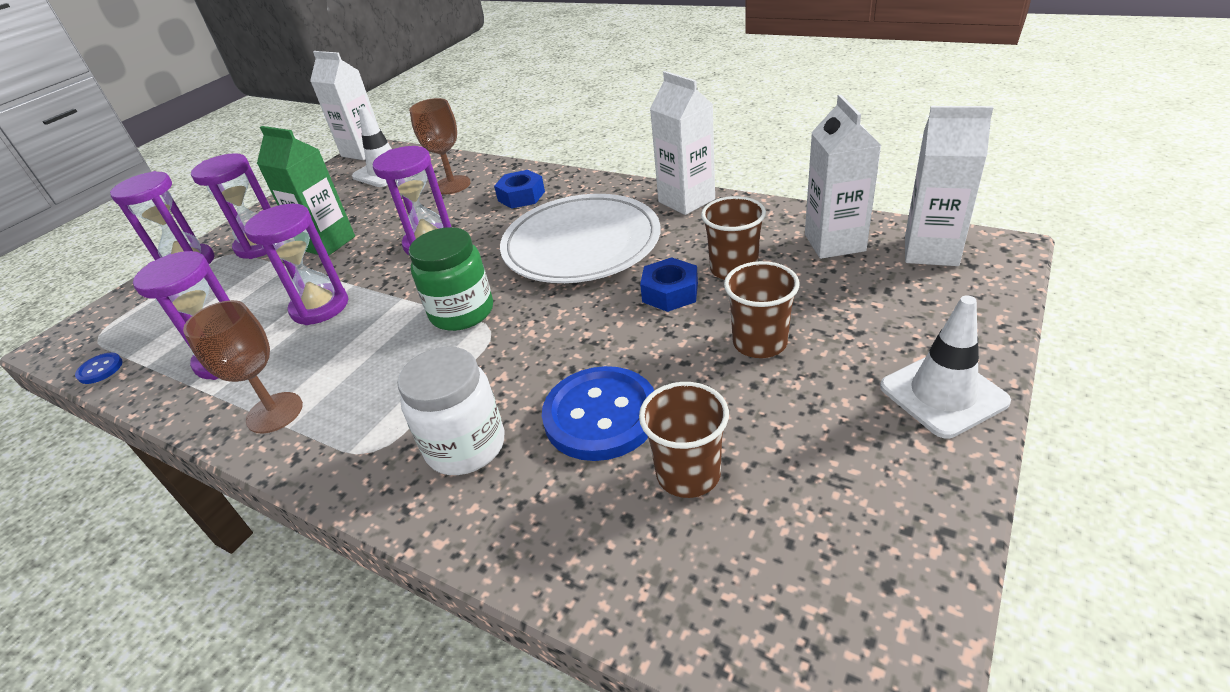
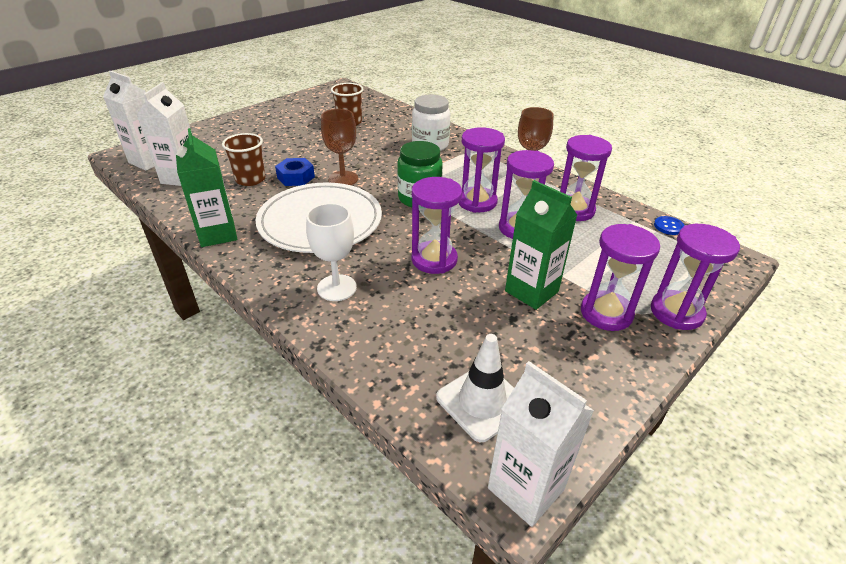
camera: 170 degrees left, 0 degrees up
brown goblet [409,98,471,194] -> brown goblet moved to [321,109,358,185]
blue nut [494,170,545,209] -> white goblet [306,203,357,301]
blue button [542,366,654,461] -> none
white carton [650,71,715,215] -> green carton [176,128,237,247]
brown cup [724,261,800,358] -> none
white traffic cone [880,295,1011,438] -> none
none -> purple hourglass [459,127,505,213]

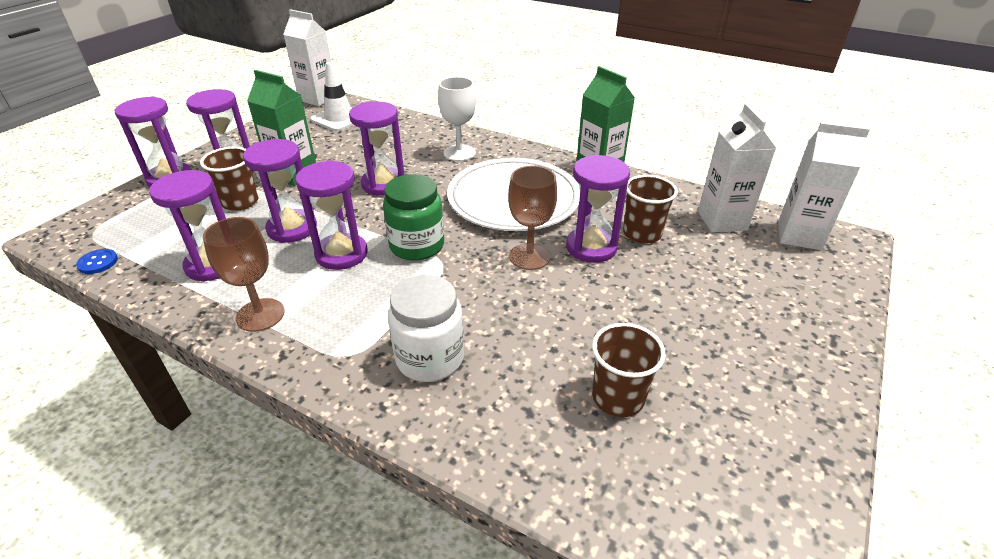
camera: 165 degrees right, 0 degrees up
blue nut [275,158,315,186] -> purple hourglass [566,155,630,263]
none -> brown cup [200,147,259,211]

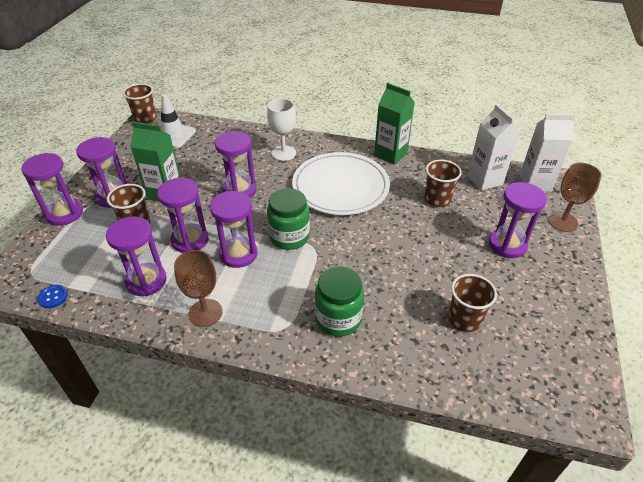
camera: 15 degrees left, 5 degrees up
white carton [283,9,331,106] -> brown cup [123,84,157,124]
white jar [388,275,464,382] -> green jar [315,266,364,337]
brown goblet [508,166,557,270] -> brown goblet moved to [548,163,602,232]
purple hourglass [566,155,630,263] -> purple hourglass moved to [489,182,547,258]

